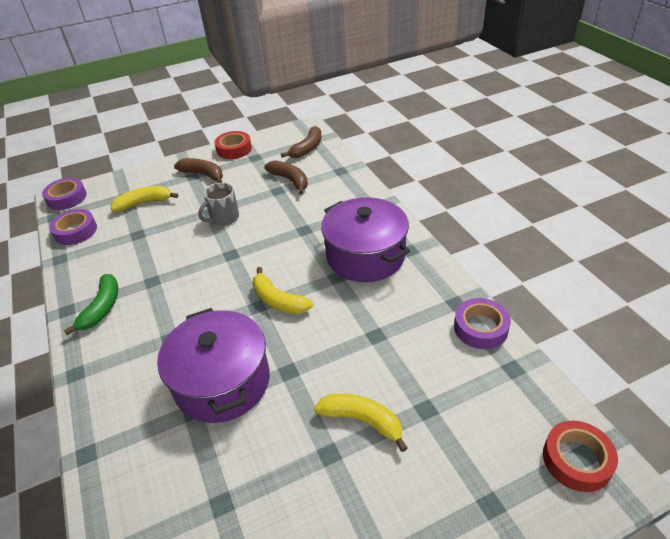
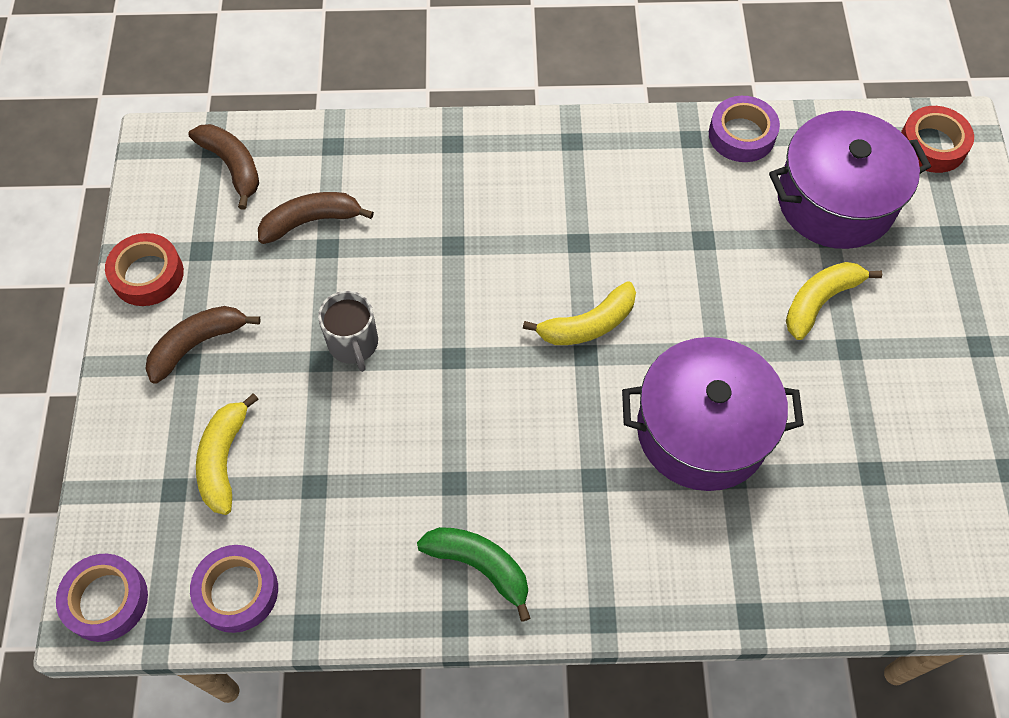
camera: 70 degrees left, 20 degrees up
purple pot [321,197,410,282] -> purple pot moved to [769,111,931,249]

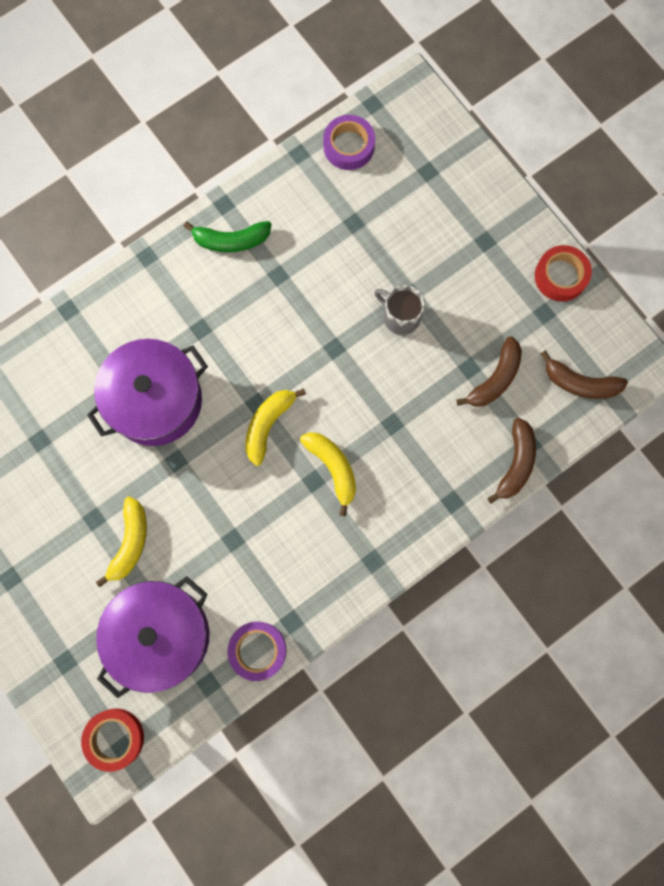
camera: 145 degrees right, 15 degrees up
purple tape [56,554,148,642] -> none
brown banana [145,306,261,384] -> brown banana moved to [487,417,536,504]
yellow banana [196,393,259,515] -> yellow banana moved to [300,432,356,516]

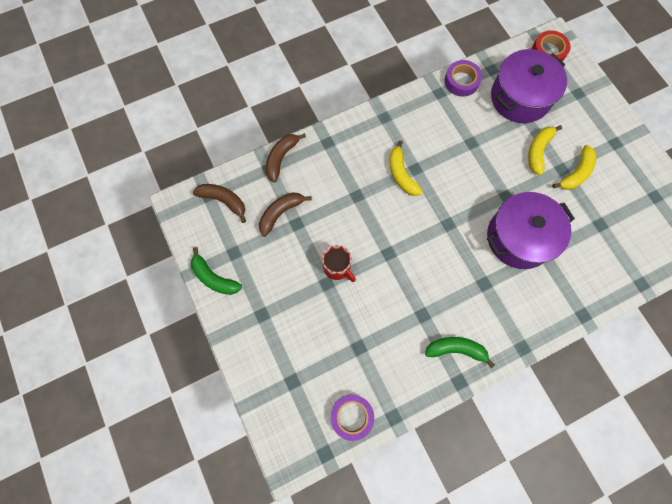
camera: 170 degrees left, 5 degrees down
yellow banana [245,388,306,466] -> yellow banana moved to [552,145,596,190]
grey mug [374,285,425,335] -> red mug [322,245,356,282]
red tape [535,245,592,302] -> green banana [191,247,242,295]

